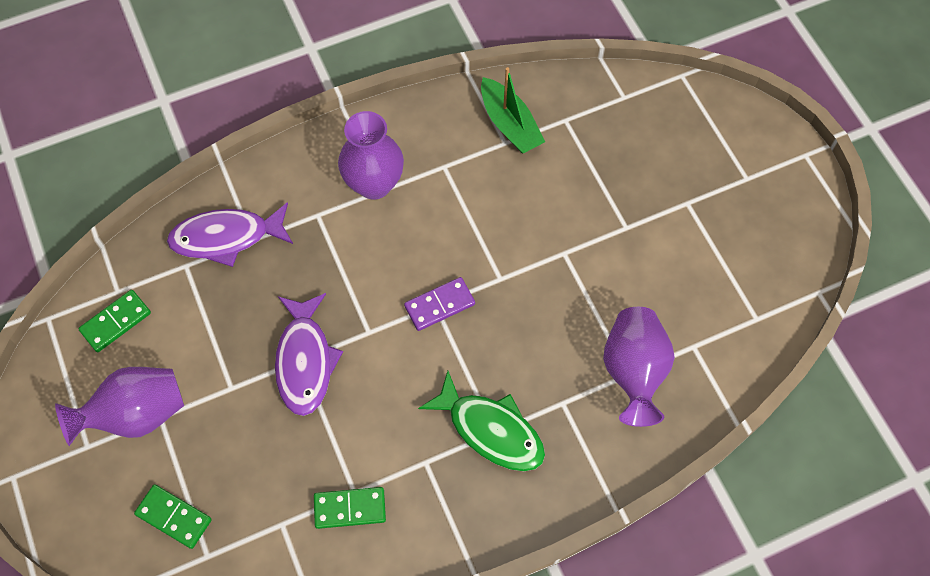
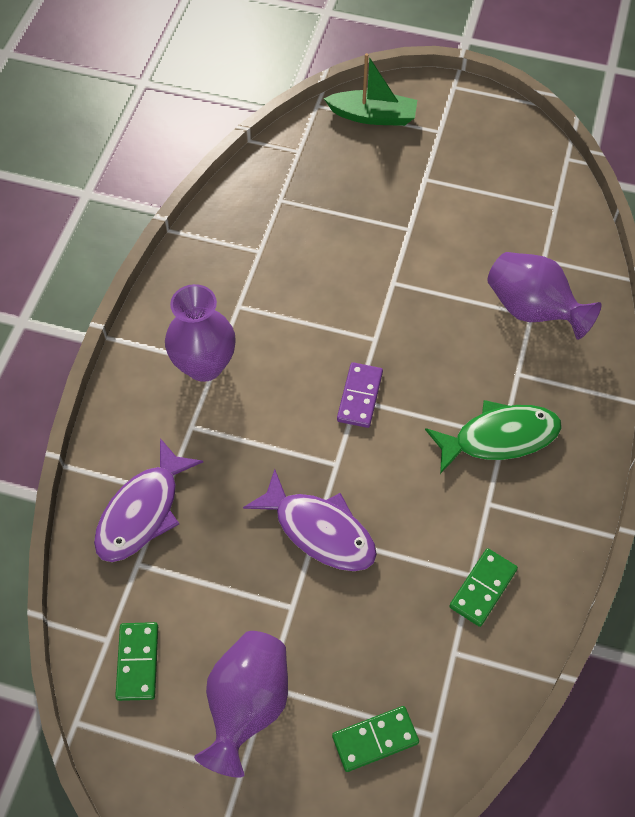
camera: 50 degrees left, 5 degrees down
green boat [481,67,545,154] -> green boat moved to [324,53,417,126]

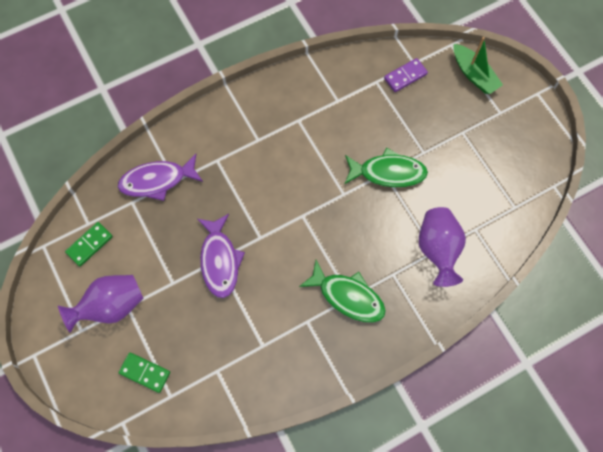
camera: 45 degrees right, 10 degrees up
purple vase [165,284,236,382] -> none
purple domino [337,362,383,428] -> purple domino moved to [384,58,428,92]
green domino [449,548,518,627] -> none
none -> green fish [345,148,428,187]

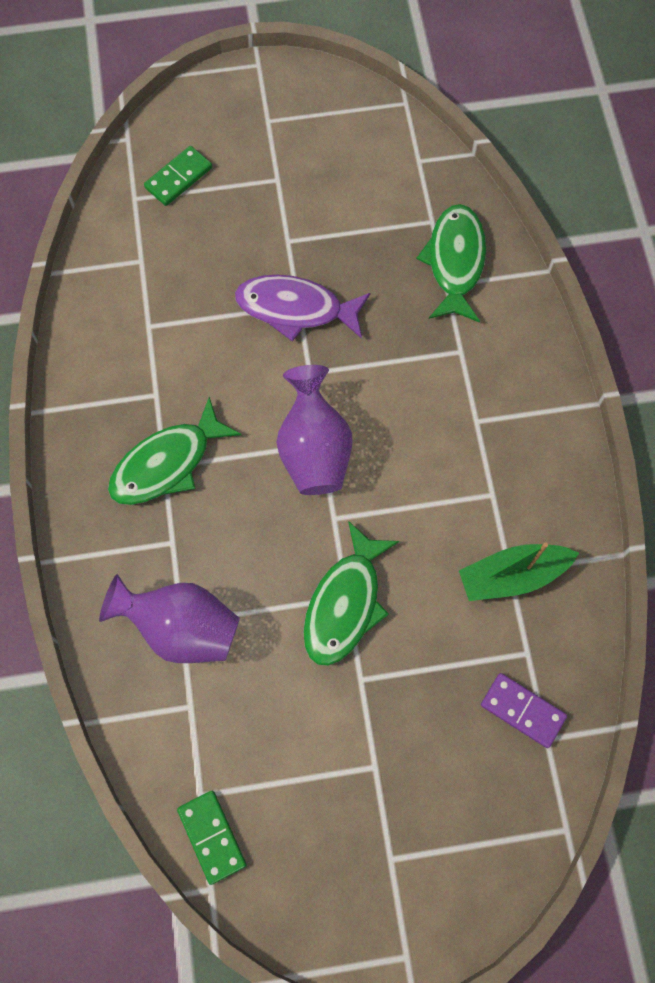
camera: 110 degrees right, 0 degrees up
purple vase [58,275,144,333] -> purple vase moved to [276,365,352,495]
green domino [65,222,113,266] -> green domino moved to [177,791,246,885]
purple fish [118,154,203,201] -> green fish [417,204,486,323]
purple domino [384,58,428,92] -> purple domino turned 45 degrees counterclockwise [481,673,567,748]
green boat [454,37,503,94] -> green boat moved to [459,543,579,601]

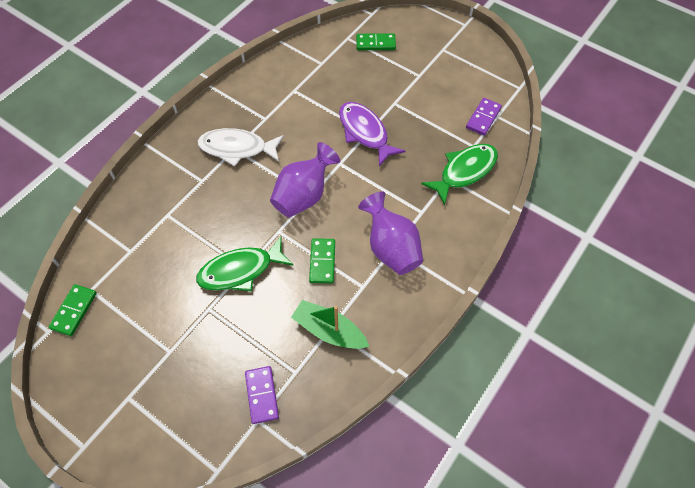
camera: 45 degrees right, 10 degrees down
purple vase [99,574,240,663] -> purple vase moved to [358,191,423,275]
green fish [108,397,241,505] -> white fish [198,128,284,167]
none -> green domino [309,238,335,283]
none -> purple domino [466,98,502,136]

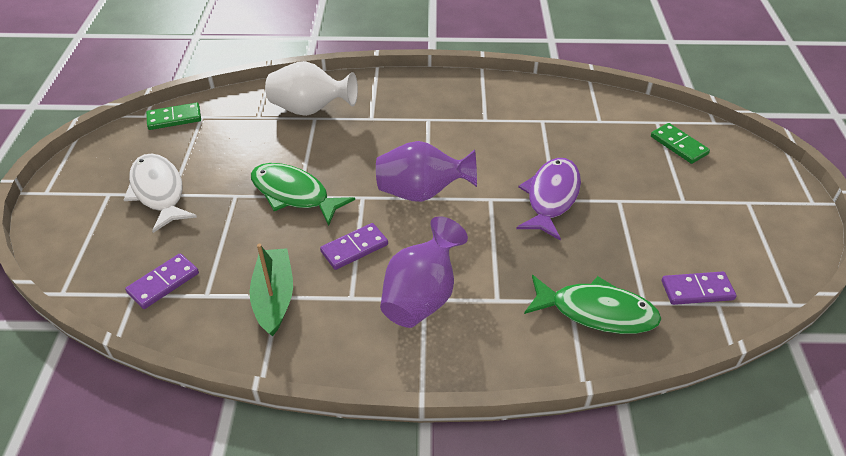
camera: 55 degrees right, 15 degrees down
white fish [198,128,284,167] -> white fish moved to [123,153,197,233]
green domino [309,238,335,283] -> purple domino [320,223,388,270]
none -> white vase [265,61,358,116]

